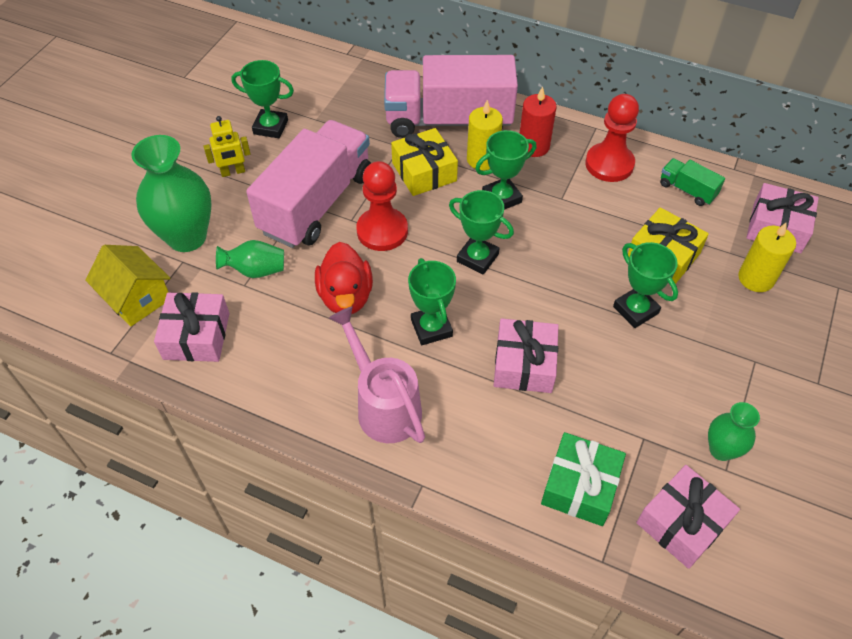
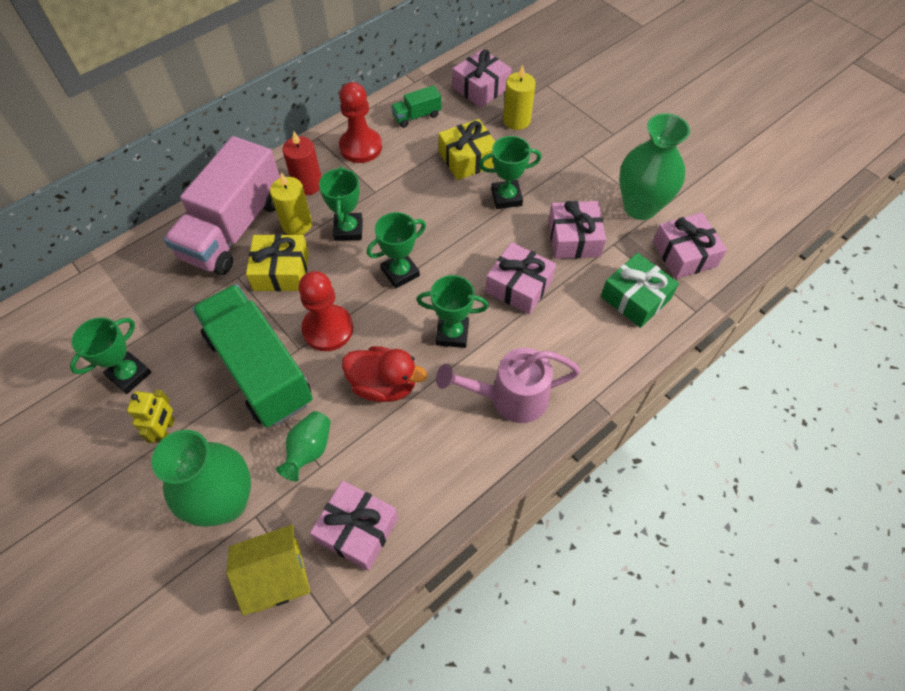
camera: 65 degrees left, 5 degrees up
pink truck [246,120,371,248] -> green truck [192,284,313,428]
green vase [708,402,760,461] -> green vase [619,113,690,220], size x1.88
none -> pink gift [548,201,606,259]

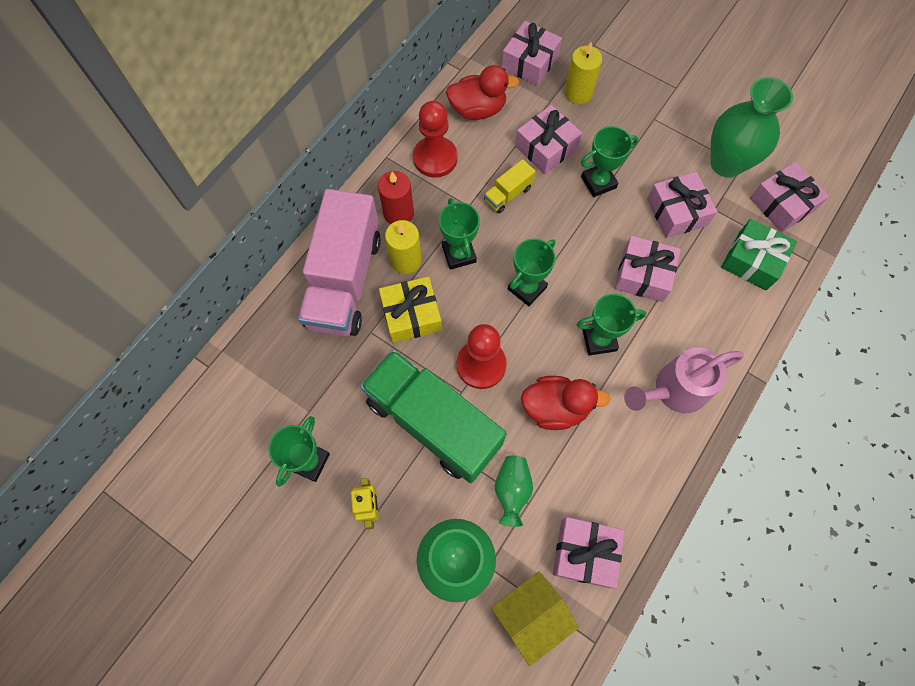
camera: 15 degrees left, 10 degrees up
green truck [391,85,442,128] -> red duck [446,65,519,120]
yellow gift [438,119,495,180] -> pink gift [515,105,582,174]
none -> yellow truck [484,159,536,213]

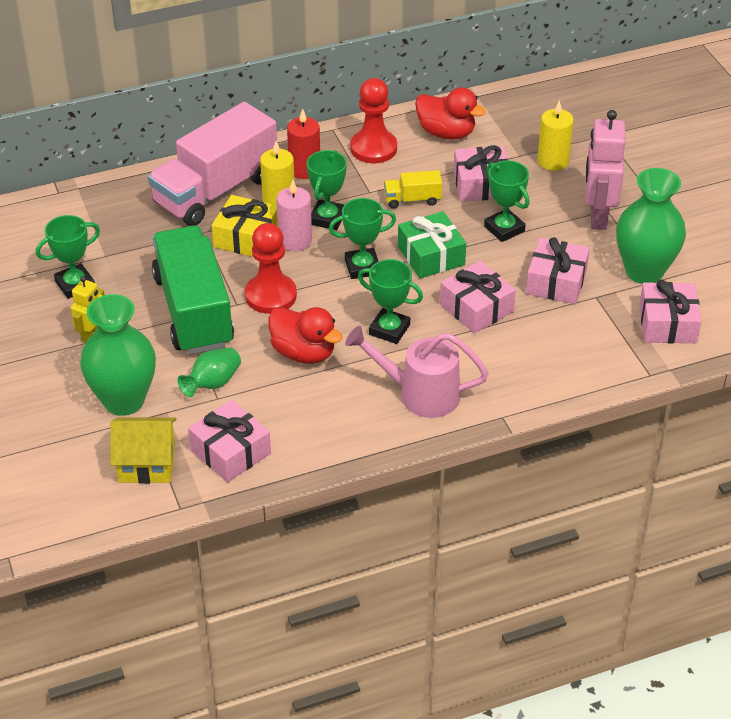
camera: 35 degrees right, 25 degrees down
pink gift [502,21,562,86] -> none
green trophy [581,126,638,197] -> green trophy turned 45 degrees clockwise [484,161,529,242]
green gift [721,219,797,291] -> green gift moved to [398,211,466,278]
none -> pink candle [277,180,312,251]
none -> pink robot [585,110,626,230]

